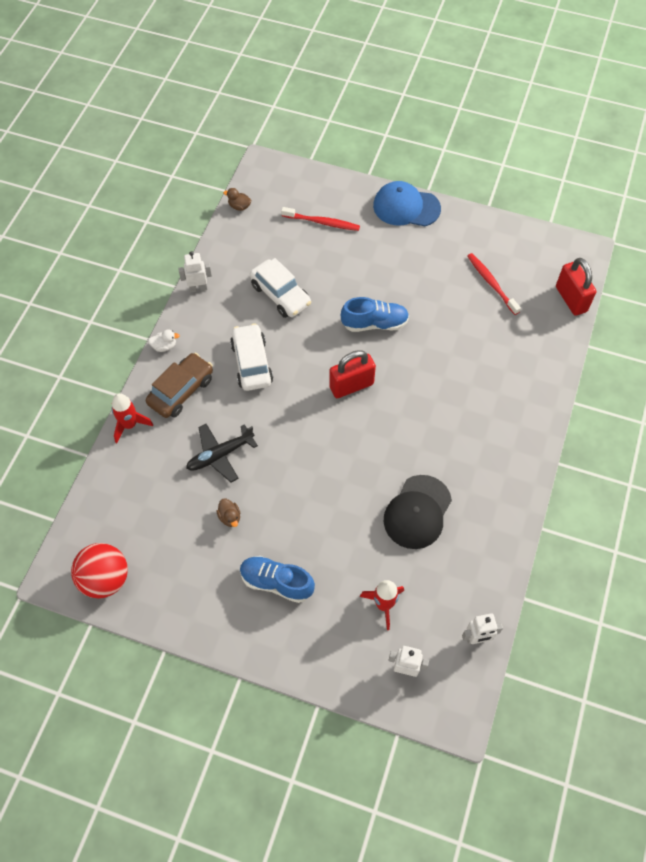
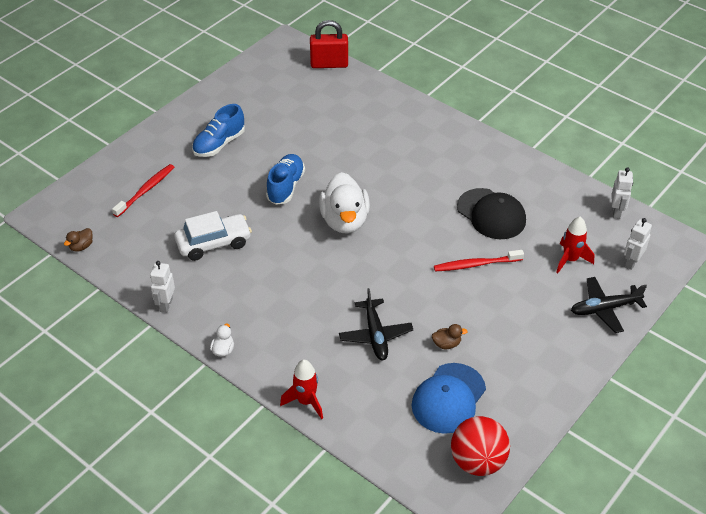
camera: 70 degrees left, 15 degrees down
brown car [146,353,213,418] -> none
white car [230,323,273,391] -> none
blue shoe [240,556,315,603] -> blue shoe moved to [192,104,245,157]
red padlock [329,350,376,398] -> white duck [319,172,370,233]
blue cap [373,181,441,226] -> blue cap moved to [412,363,486,434]
red toothbrush [467,253,521,315] -> red toothbrush moved to [434,250,524,271]
none -> black plane [571,277,647,333]

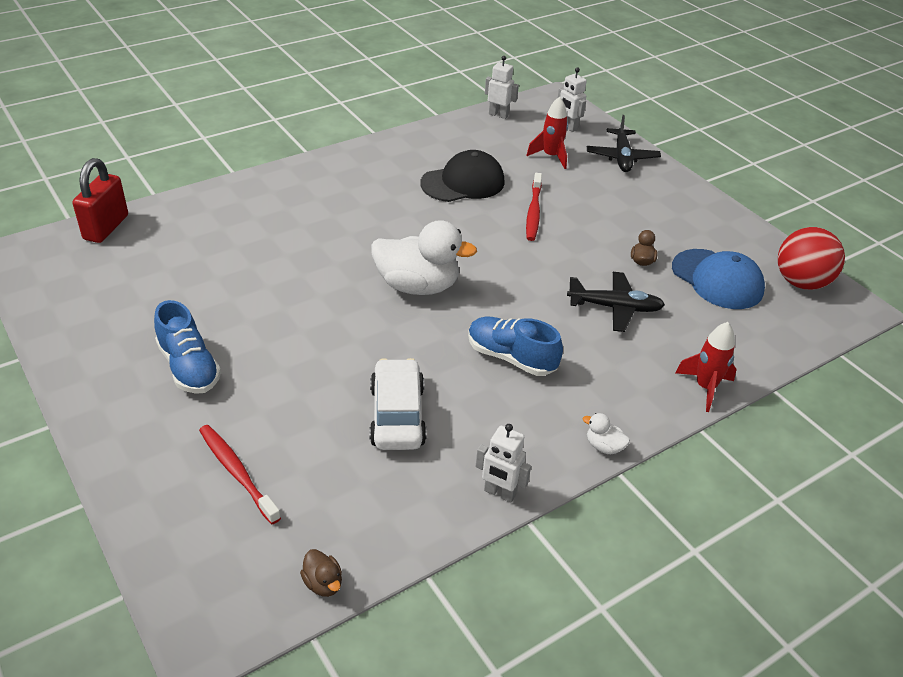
camera: 75 degrees left, 5 degrees down
blue shoe [266,154,305,205] -> blue shoe moved to [468,317,563,376]

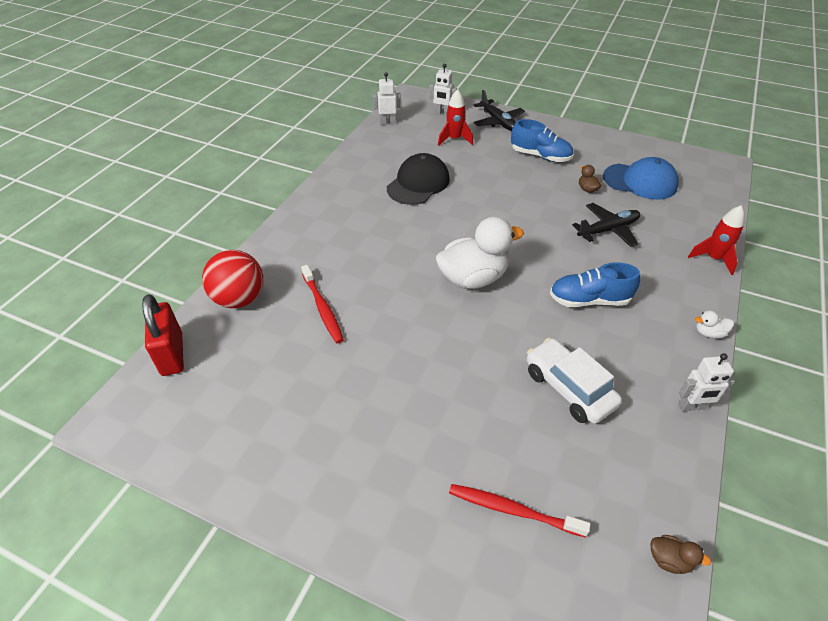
camera: 30 degrees left, 5 degrees up
blue shoe [154,300,221,394] -> blue shoe moved to [511,119,573,162]
red toothbrush [526,173,542,241] -> red toothbrush moved to [301,265,344,343]
red ball [778,227,845,290] -> red ball moved to [202,250,263,308]

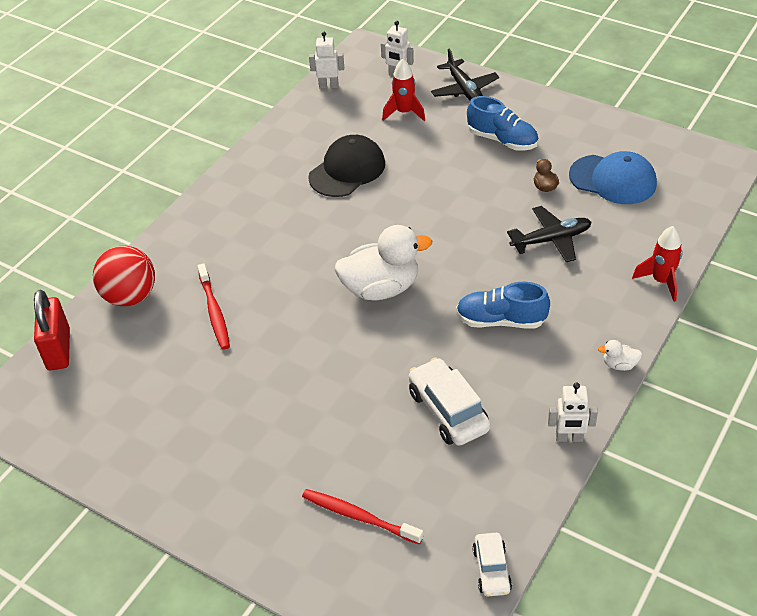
camera: 10 degrees right, 0 degrees up
brown duck [651,535,711,574] -> white car [472,533,512,596]

